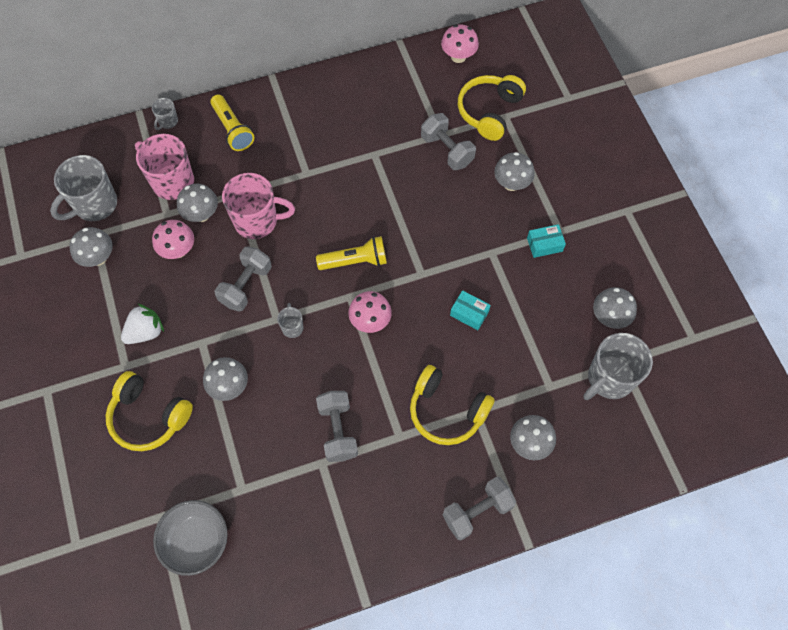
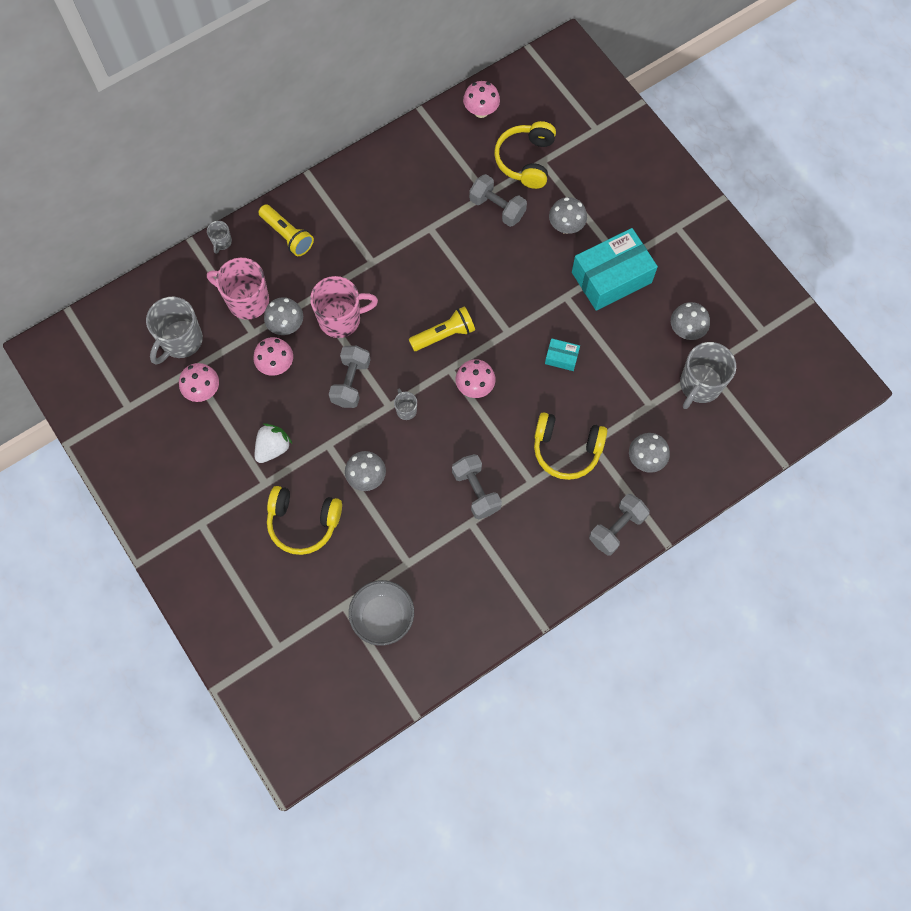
camera: 15 degrees left, 5 degrees up
grey mushroom [69,227,113,267] -> pink mushroom [179,363,219,402]
turquoise box [527,224,566,258] -> turquoise box [572,228,658,311], size x2.26

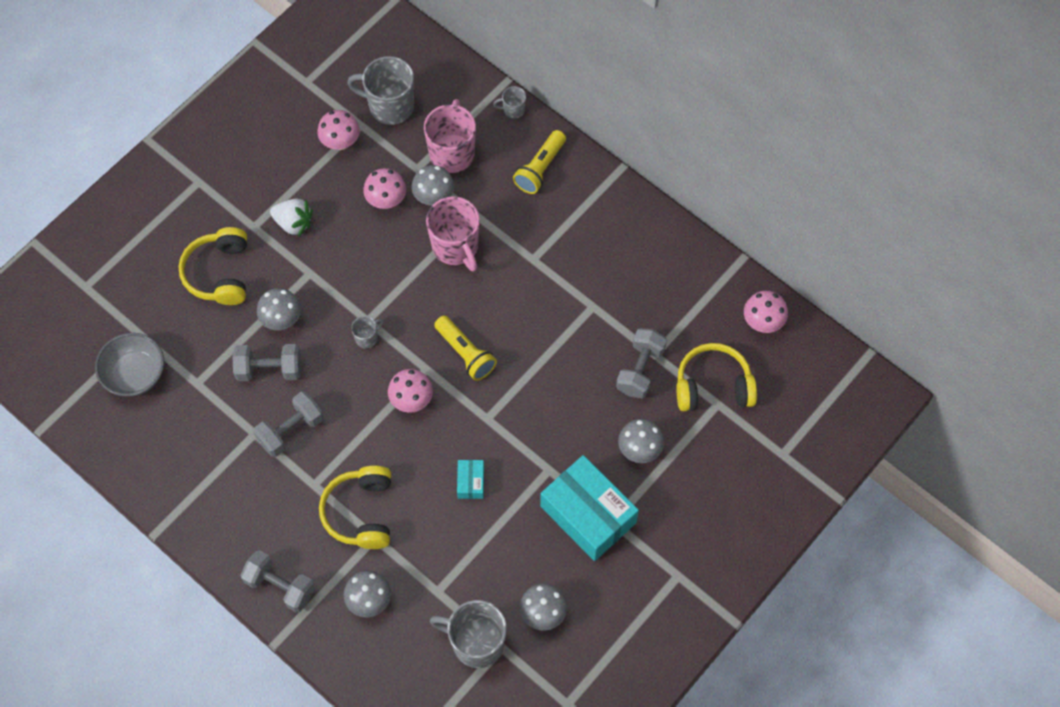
camera: 75 degrees right, 5 degrees down
grey dumbbell [329,346,371,408] -> grey dumbbell moved to [232,344,301,381]

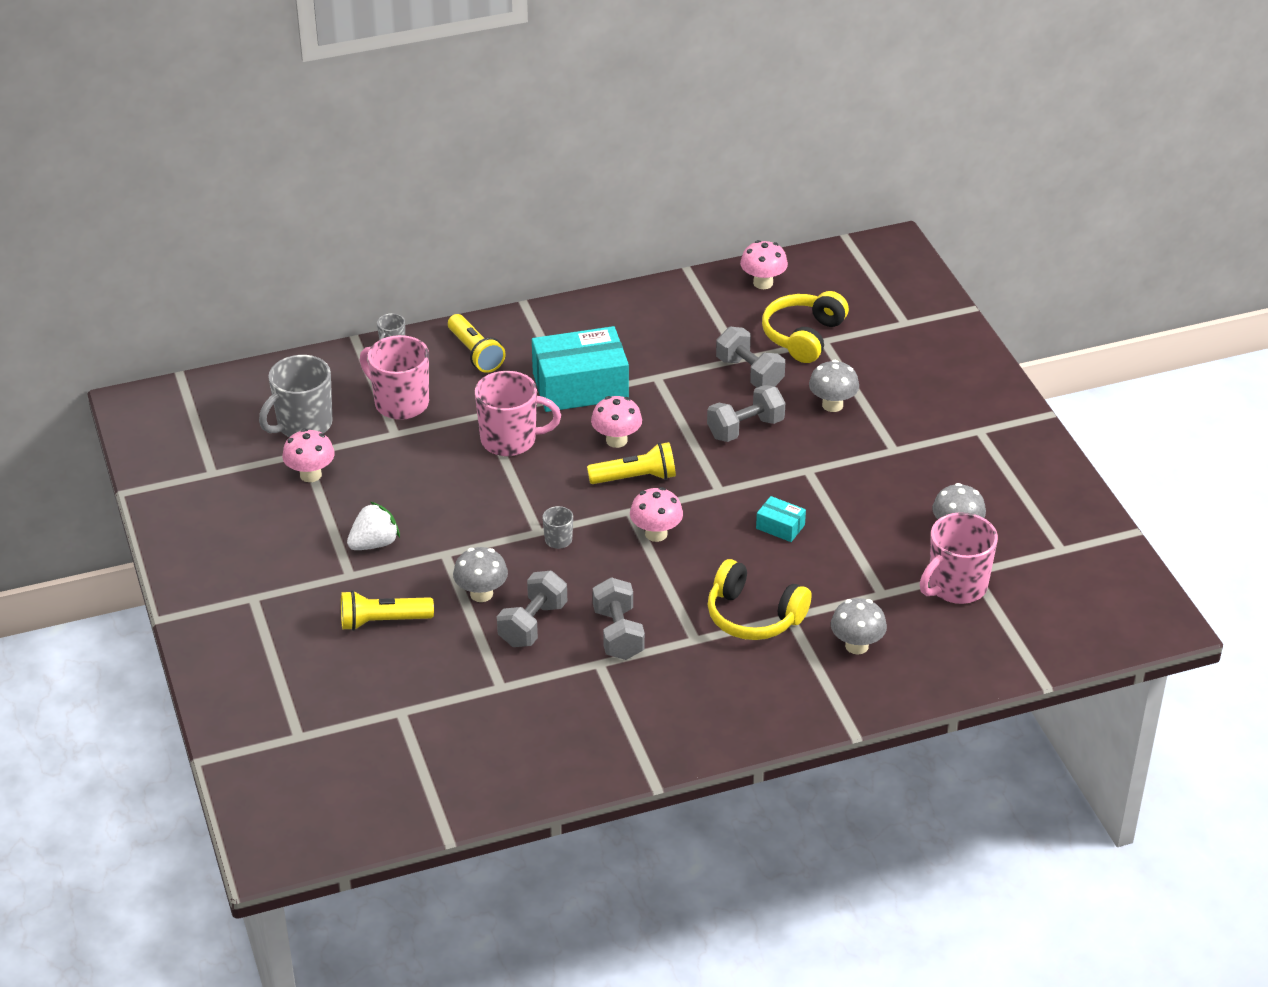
camera: 60 degrees left, 25 degrees down
grey bowl [95,333,164,397] -> none
yellow headphones [178,227,247,305] -> yellow flashlight [341,590,434,631]
grey dumbbell [240,550,315,613] -> grey dumbbell moved to [707,385,785,442]
pink mushroom [363,168,406,209] -> pink mushroom moved to [591,396,642,448]
grey mushroom [412,165,454,205] -> none
grey mug [430,600,507,668] -> pink mug [919,512,998,604]
turquoise box [540,455,639,561] -> turquoise box moved to [532,326,629,412]

